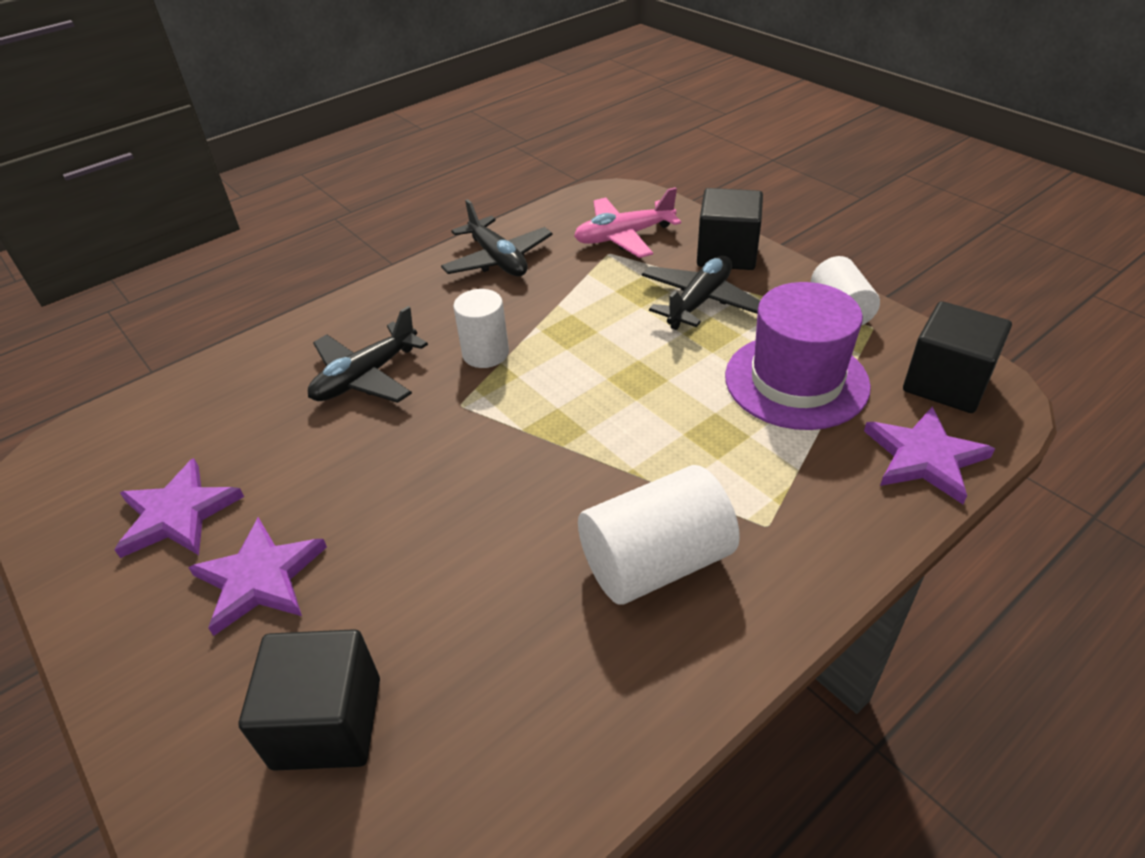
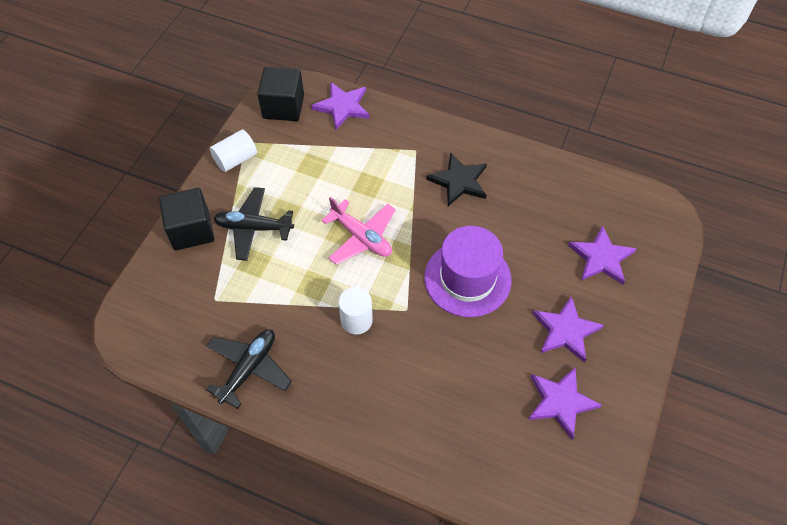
camera: 120 degrees left, 15 degrees up
black cube [239,629,380,771] -> purple star [568,225,637,285]
black plane [308,306,428,403] -> none
pink plane [574,187,681,258] -> pink plane moved to [321,197,396,265]
white cylinder [578,465,740,605] -> black star [426,152,487,206]
purple hat [725,282,871,430] -> purple hat moved to [424,226,512,317]

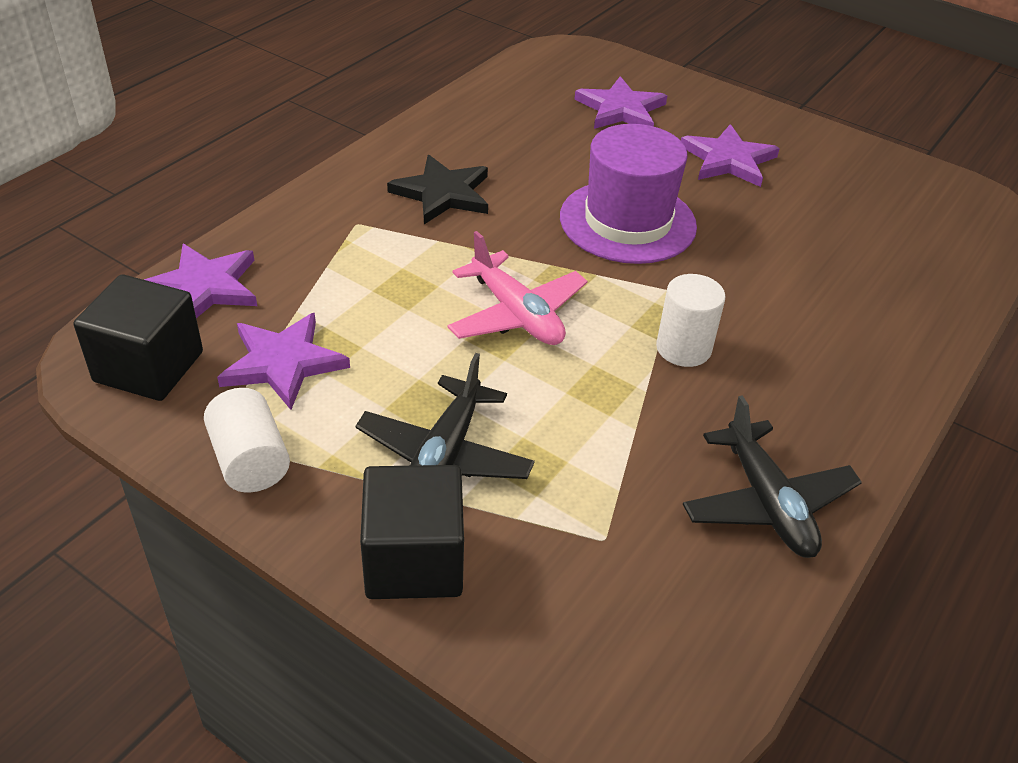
camera: 80 degrees left, 15 degrees down
black plane [206,329,292,409] -> black plane turned 150 degrees counterclockwise [683,395,862,558]
pink plane [321,197,396,265] -> pink plane turned 90 degrees clockwise [447,231,587,345]
purple star [528,367,602,439] -> purple star moved to [217,313,350,410]

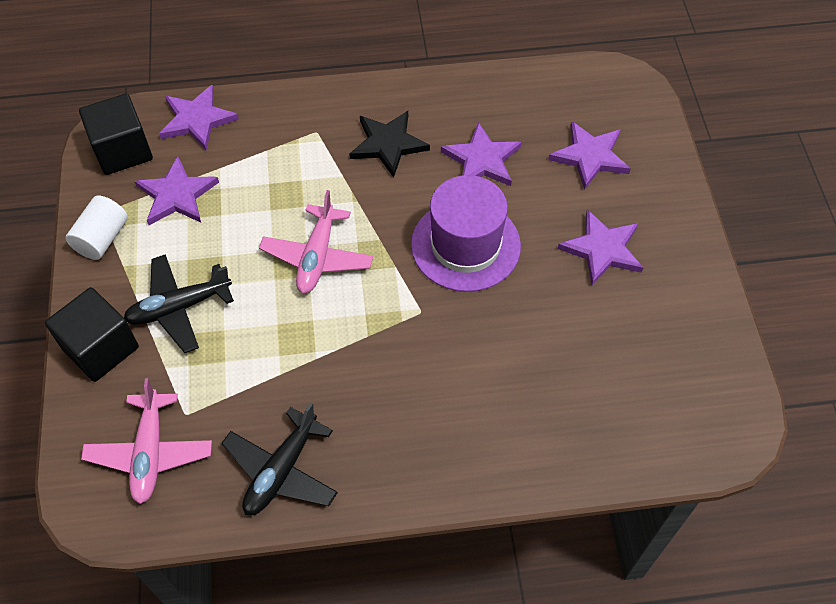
camera: 50 degrees right, 15 degrees up
white cylinder [656,274,726,367] -> none
none -> pink plane [81,378,212,504]
none -> purple star [441,122,522,186]

